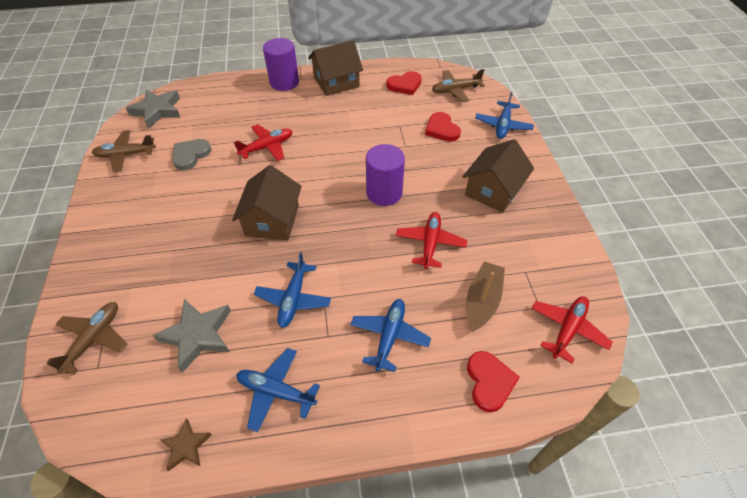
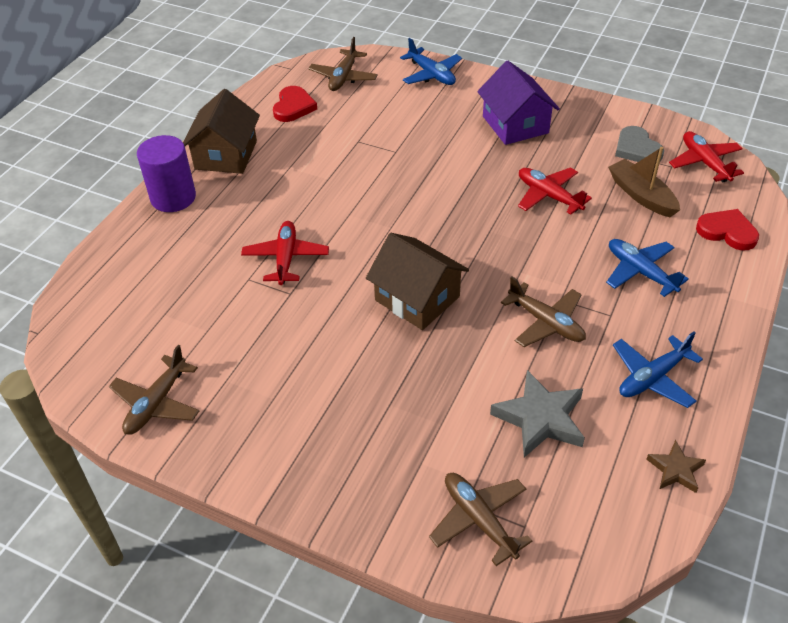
camera: 55 degrees left, 5 degrees down
grey star [126,90,180,129] -> none
grey heart [172,139,211,170] -> grey heart moved to [615,126,664,162]
blue plane [254,252,331,328] -> brown plane [501,276,586,347]
purple cylinder [366,144,405,206] -> none
red heart [425,112,461,142] -> none
brown house [462,139,534,213] -> purple house [477,61,560,145]

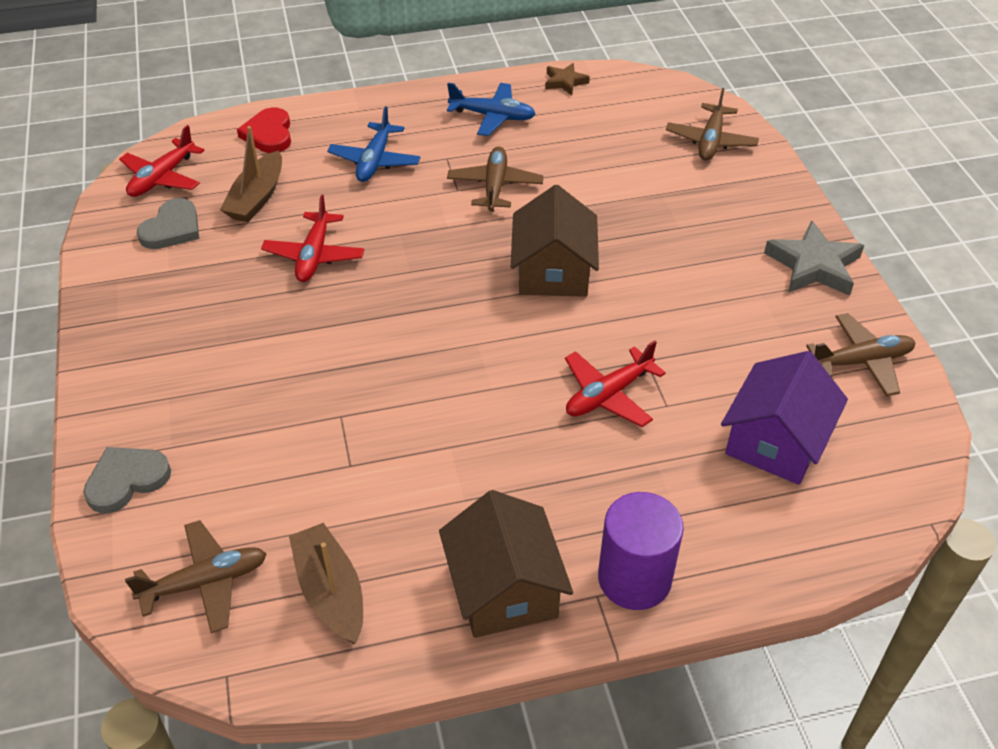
camera: 130 degrees left, 0 degrees up
brown house [183,89,260,174] -> brown house turned 75 degrees counterclockwise [439,490,573,638]
red heart [273,86,317,122] -> brown boat [289,523,363,644]
blue plane [400,38,462,85] -> grey heart [83,447,171,513]
purple house [477,61,560,145] -> purple house moved to [721,351,848,485]
grey star [490,370,585,457] -> grey star moved to [764,220,864,296]

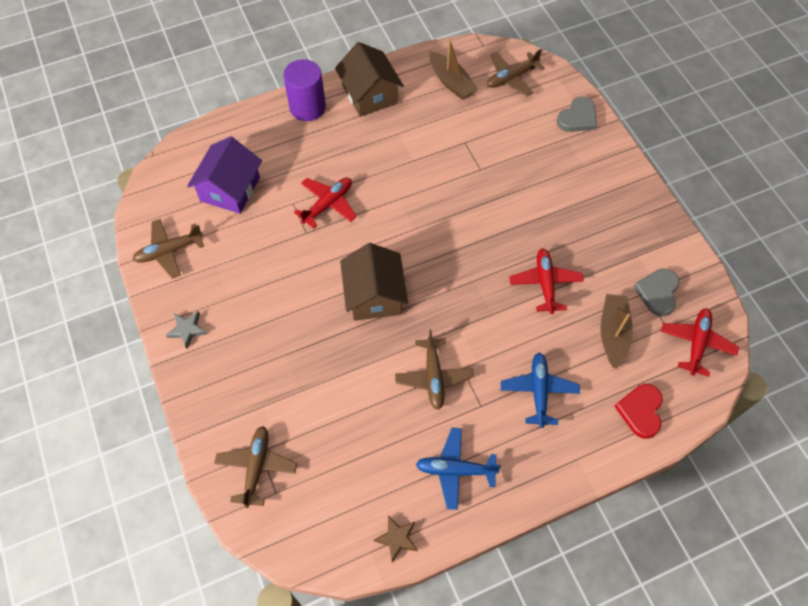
camera: 170 degrees right, 15 degrees up
red heart [237,107,291,153] -> red heart turned 150 degrees counterclockwise [614,384,663,439]
grey star [764,220,864,296] -> grey star [166,311,207,349], size x0.57

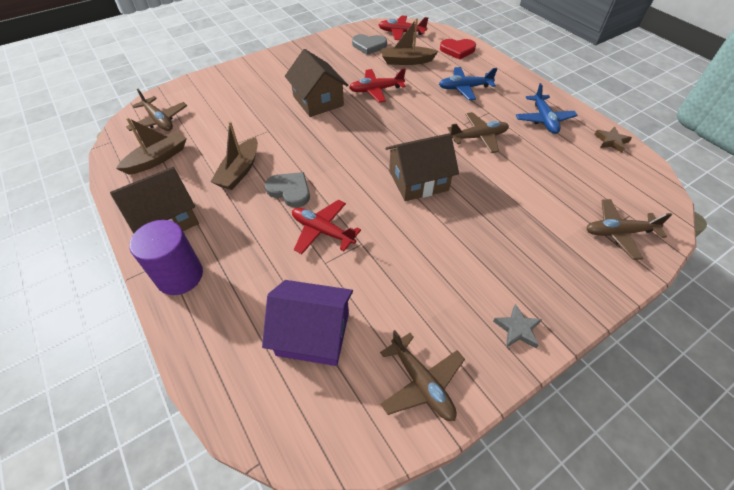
camera: 100 degrees left, 10 degrees down
grey heart [557,96,597,132] -> grey heart moved to [265,172,310,208]
none -> brown boat [211,121,258,190]
none -> brown house [285,49,348,117]

